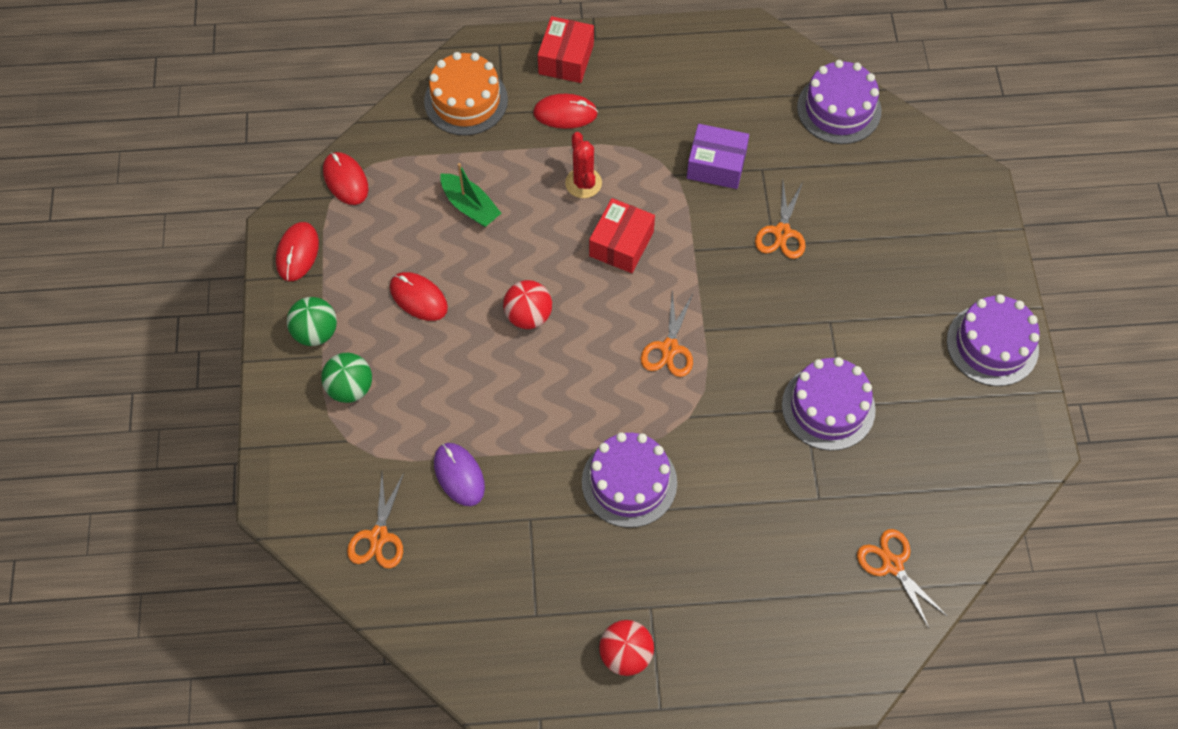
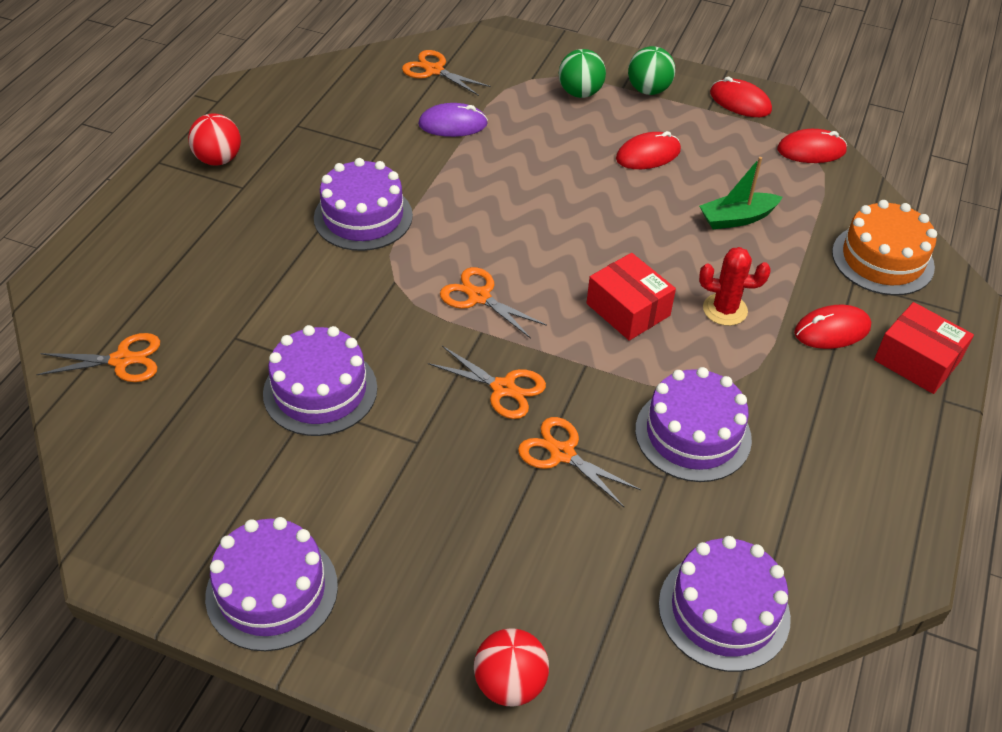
camera: 115 degrees right, 15 degrees down
red ball [503,280,552,329] -> red ball moved to [474,628,549,707]
red mouse [533,94,598,129] -> red mouse turned 45 degrees clockwise [794,305,871,349]
purple box [687,124,749,189] -> purple cake [635,367,752,482]
none -> orange scissors [428,346,546,419]

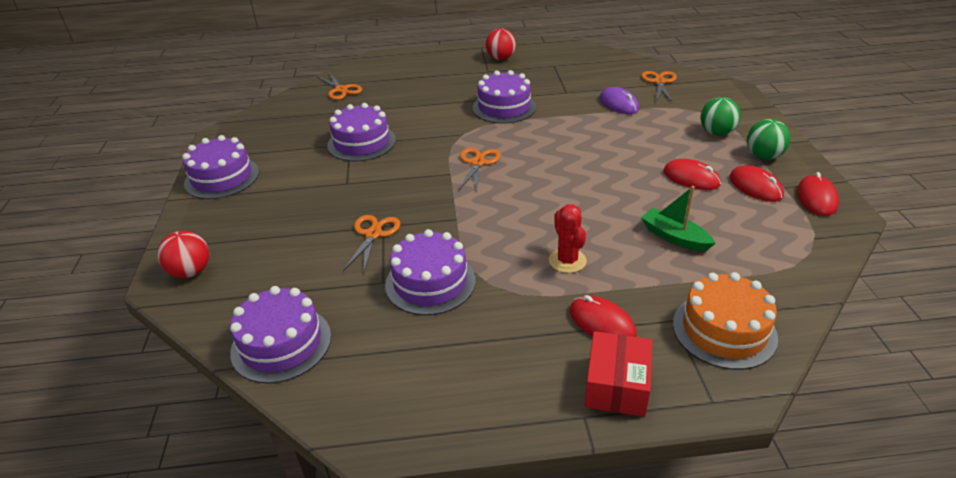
camera: 65 degrees right, 10 degrees down
orange scissors [428,346,546,419] -> none
red box [587,253,676,341] -> none
red mouse [777,129,847,163] -> red mouse moved to [729,165,784,202]

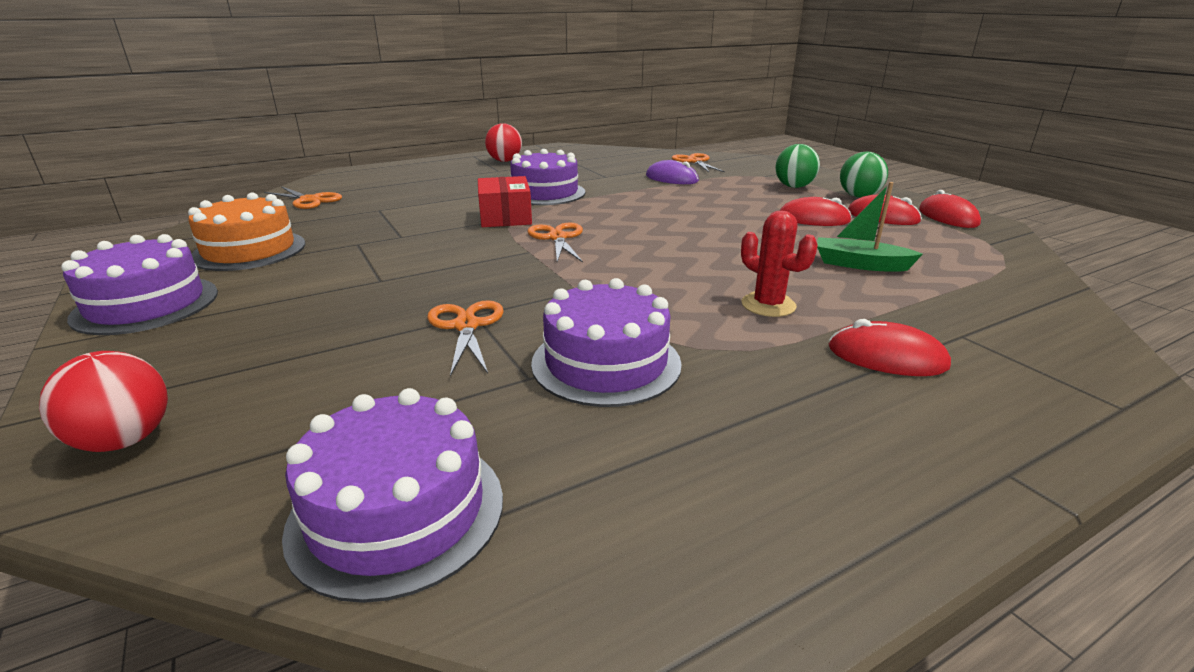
camera: 25 degrees left, 10 degrees down
purple cake [327,103,396,161] -> none
red box [584,331,652,417] -> red box moved to [478,176,532,227]
orange cake [673,272,778,370] -> orange cake moved to [188,193,305,271]

